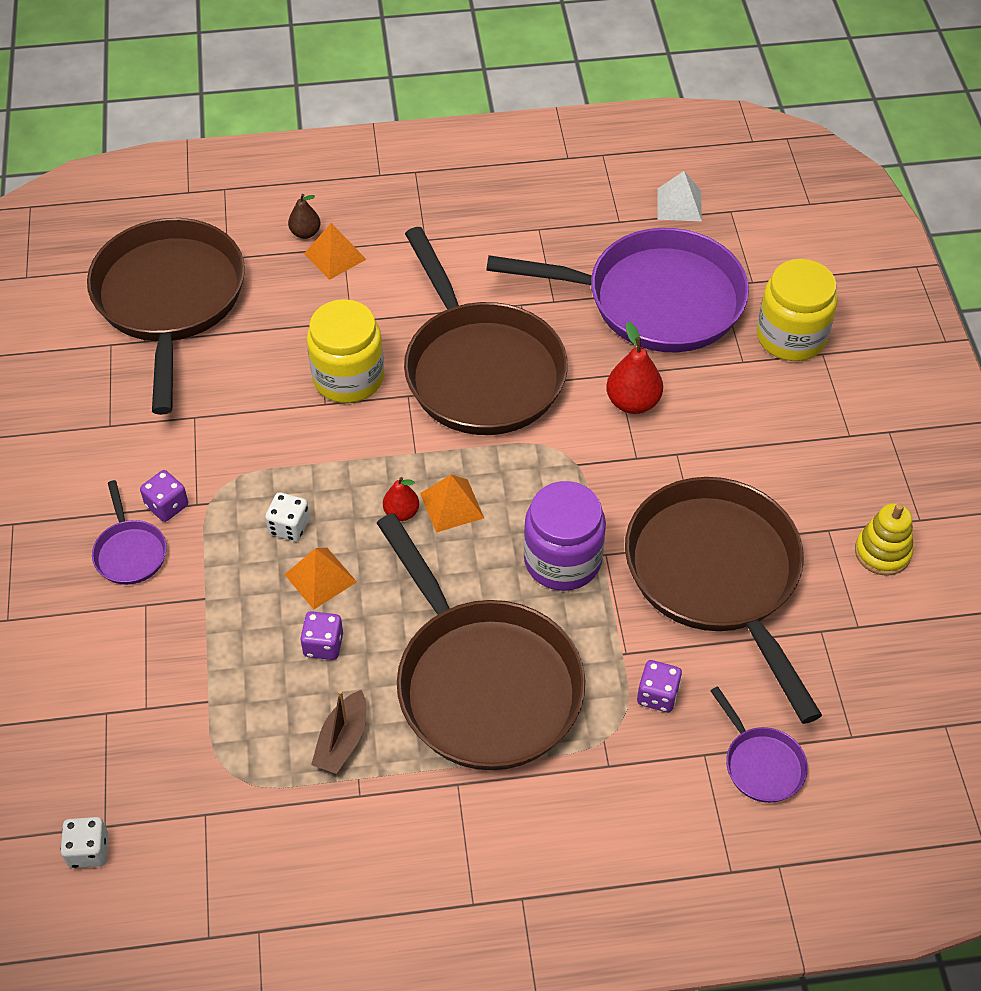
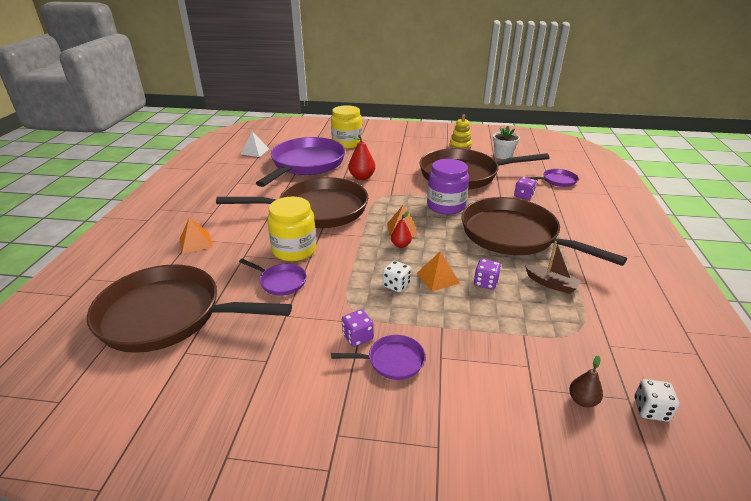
camera: 75 degrees left, 20 degrees down
brown pear [288,194,320,239] -> brown pear moved to [569,355,603,407]
brown pan [377,513,585,770] -> brown pan turned 120 degrees counterclockwise [462,197,627,266]
none -> purple pan [239,259,306,296]
none -> white flower pot [493,126,520,159]

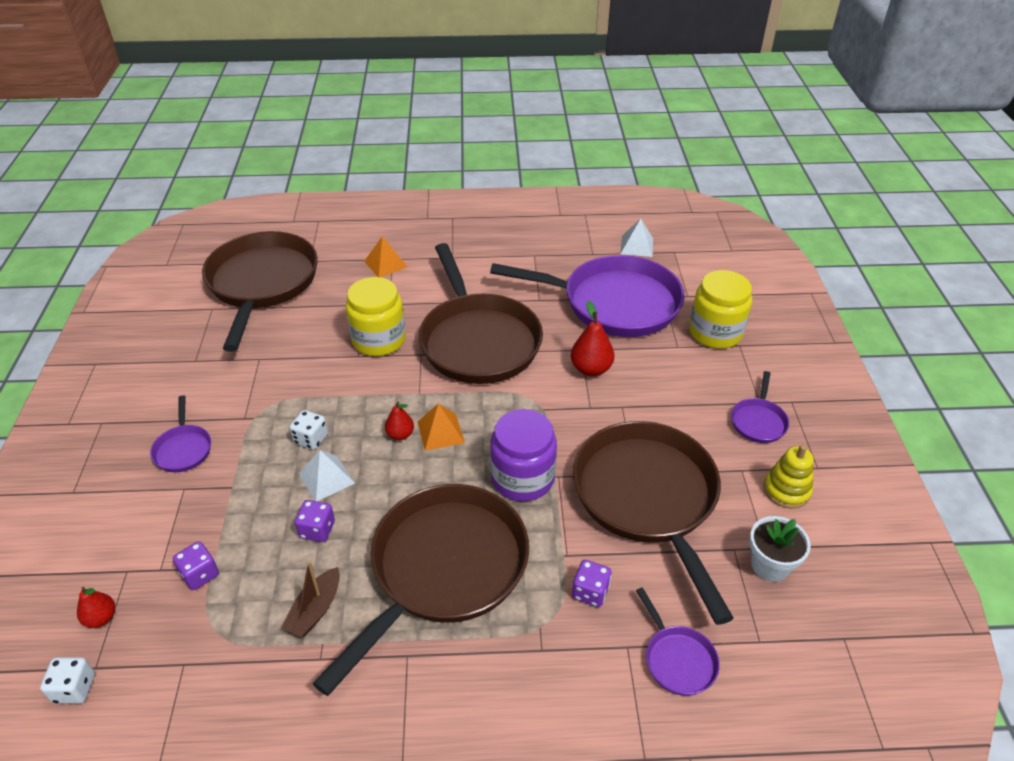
camera: 80 degrees right, 10 degrees up
purple pan [239,259,306,296] -> purple pan moved to [731,371,789,443]
purple dice [342,309,374,347] -> purple dice moved to [173,541,219,590]
orange pyramid [417,251,460,292] -> white pyramid [299,450,355,501]
brown pear [569,355,603,407] -> red pear [77,587,115,628]

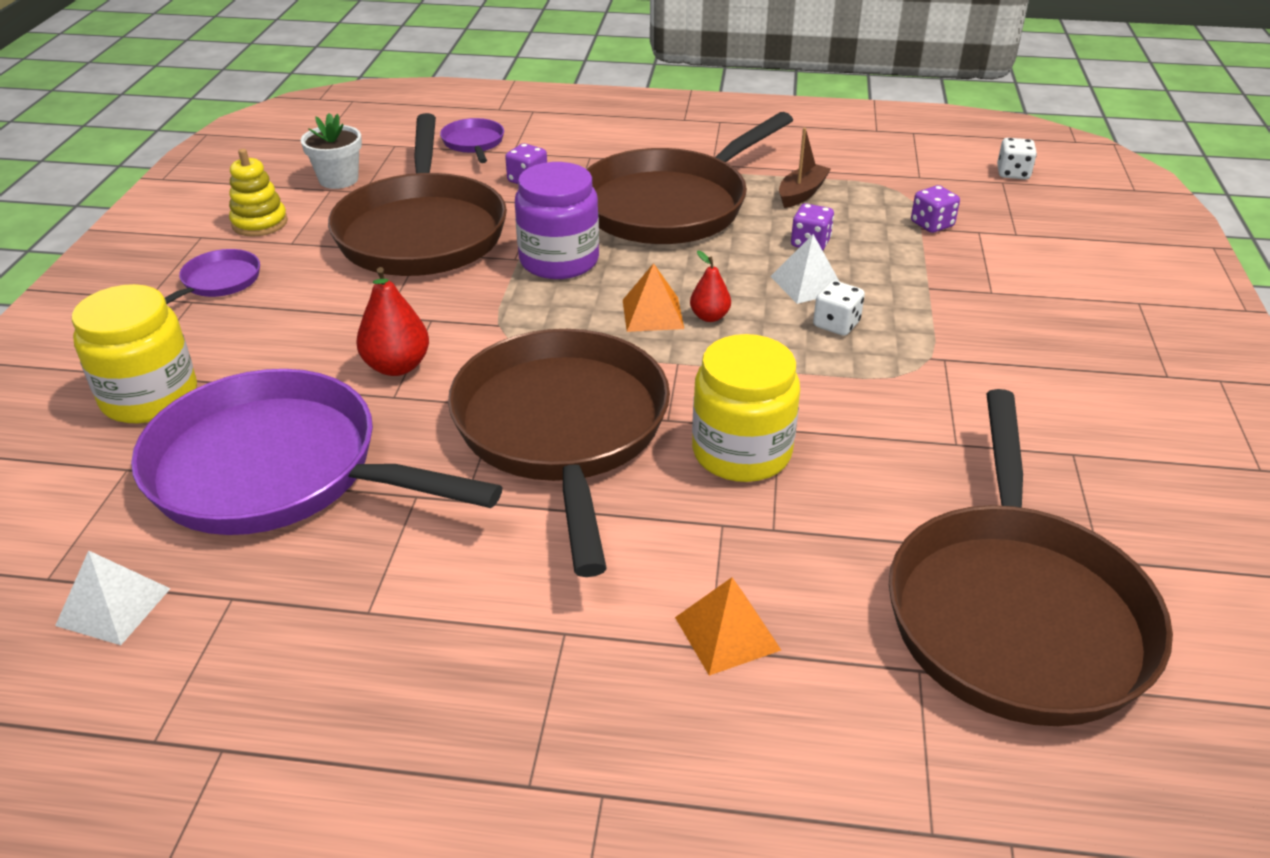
camera: 170 degrees left, 5 degrees down
red pear [77,587,115,628] -> none
purple pan [150,395,211,472] -> none

